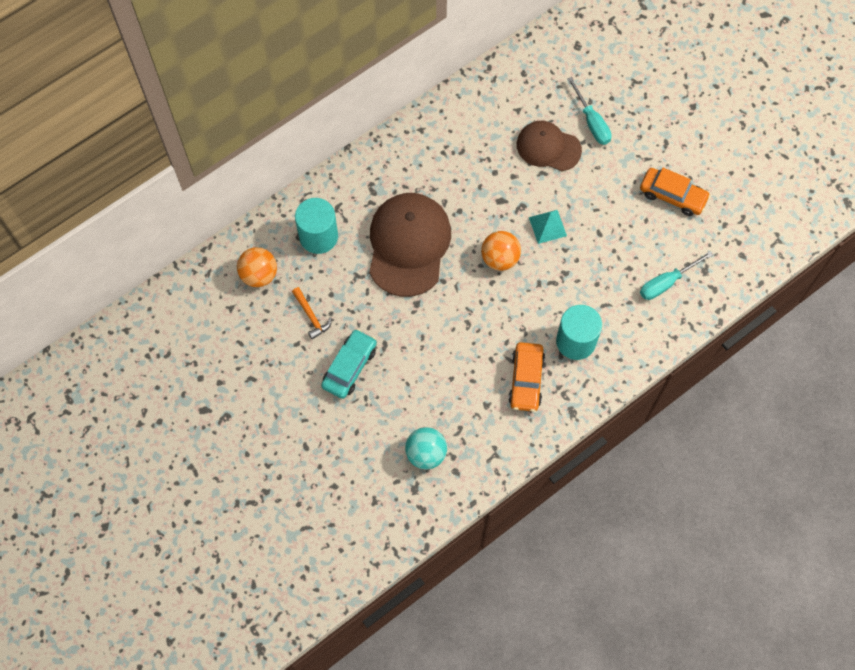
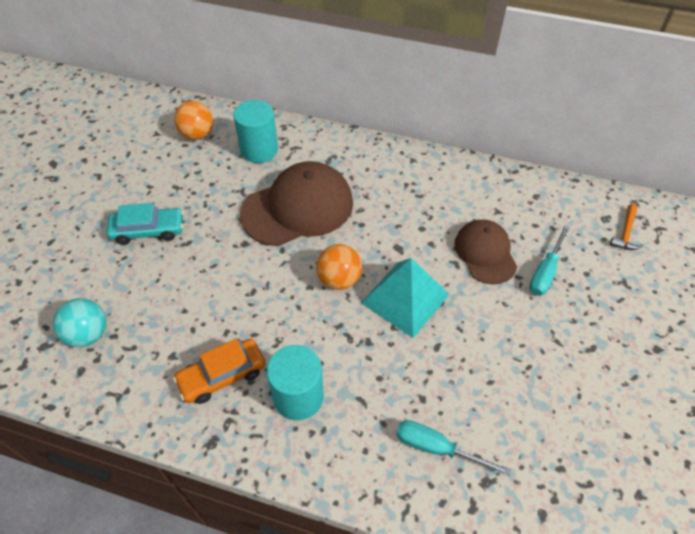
camera: 55 degrees right, 15 degrees down
orange hammer [292,287,332,339] -> orange hammer moved to [610,204,643,250]
turquoise pyramid [529,210,567,244] -> turquoise pyramid [361,258,450,338], size x1.79
orange car [640,168,711,216] -> none

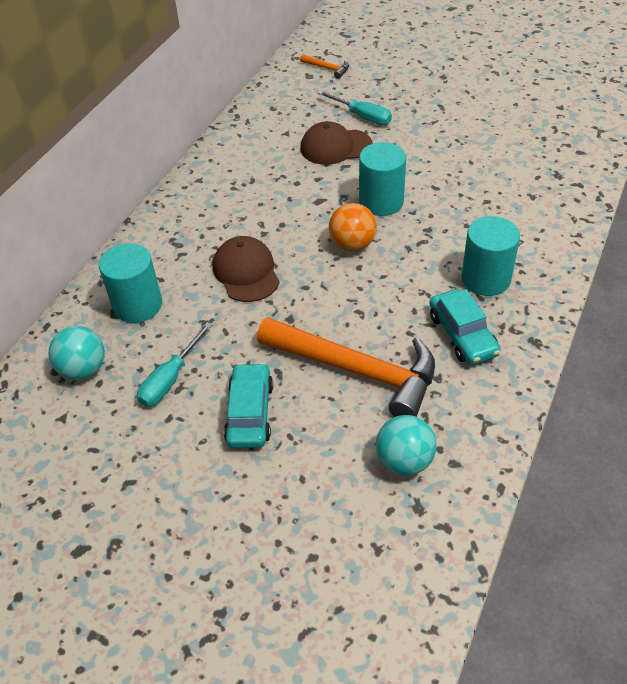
camera: 80 degrees left, 5 degrees down
orange car [173,338,265,404] -> turquoise car [429,289,501,365]
orange ball [174,101,213,140] -> turquoise ball [48,326,105,380]
brown cap [240,161,353,246] -> brown cap [213,236,280,302], size x0.62
turquoise pyramid [361,258,450,338] -> turquoise cylinder [359,142,406,216]
turquoise screwdriver [396,420,511,476] -> turquoise screwdriver moved to [137,322,213,407]
none -> orange hammer [257,317,435,417]

